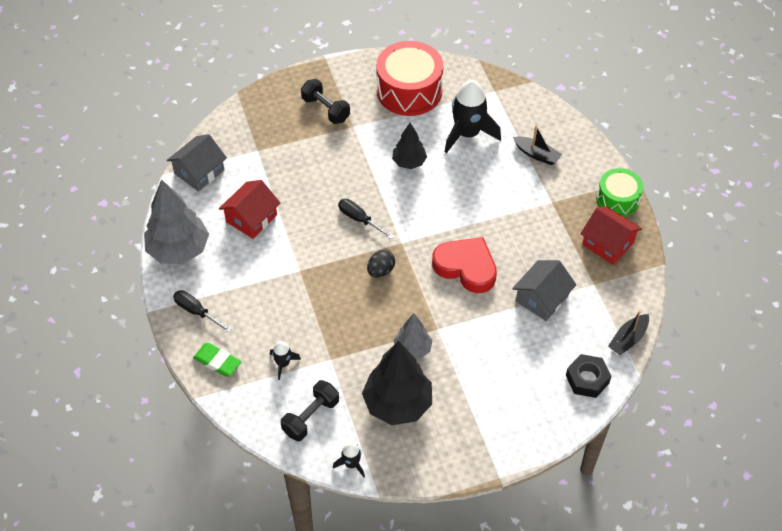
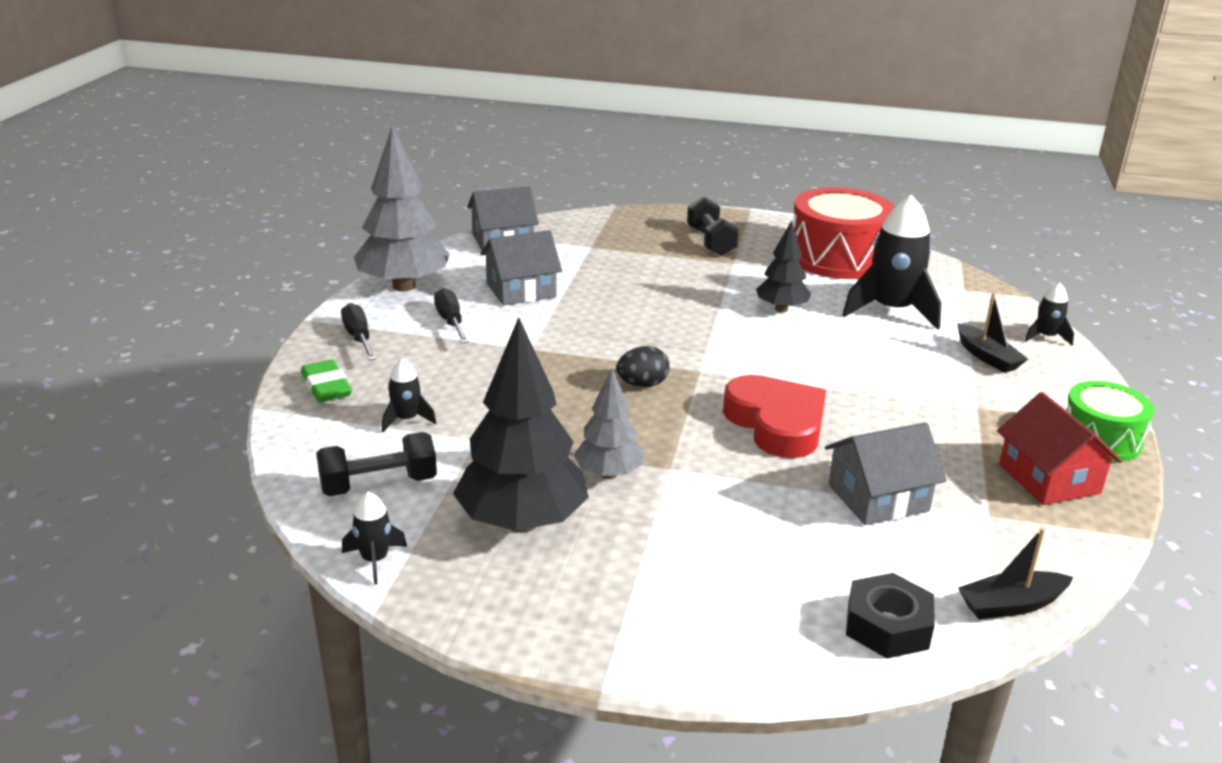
camera: 30 degrees right, 25 degrees down
red house [219,180,280,239] -> grey house [481,230,562,306]
black screwdriver [338,199,394,239] -> black screwdriver moved to [434,288,469,343]
none -> black rocket [1025,283,1074,346]

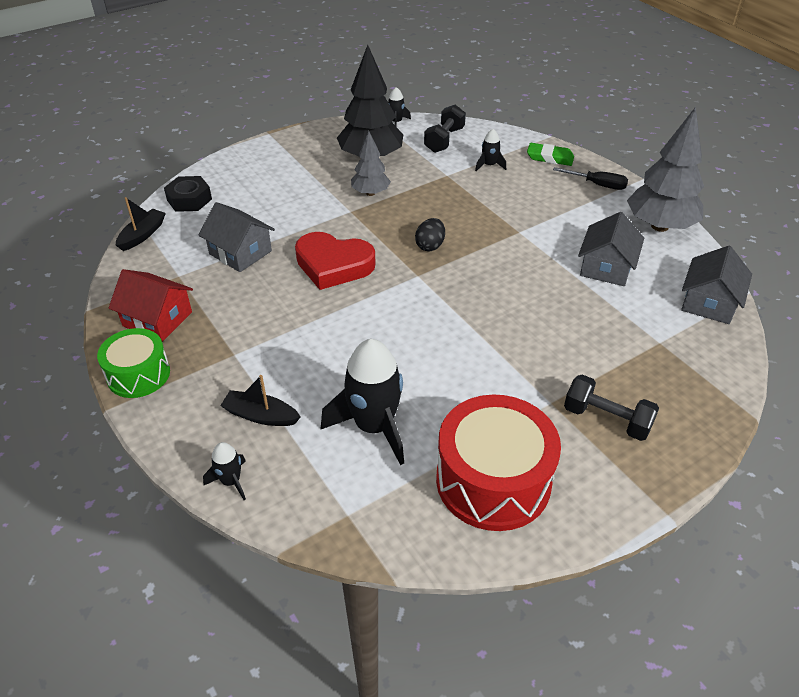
camera: 135 degrees right, 15 degrees up
black screwdriver [434,288,469,343] -> none
black tree [756,220,811,312] -> none
grey house [825,422,947,525] -> grey house turned 75 degrees counterclockwise [199,202,275,272]

